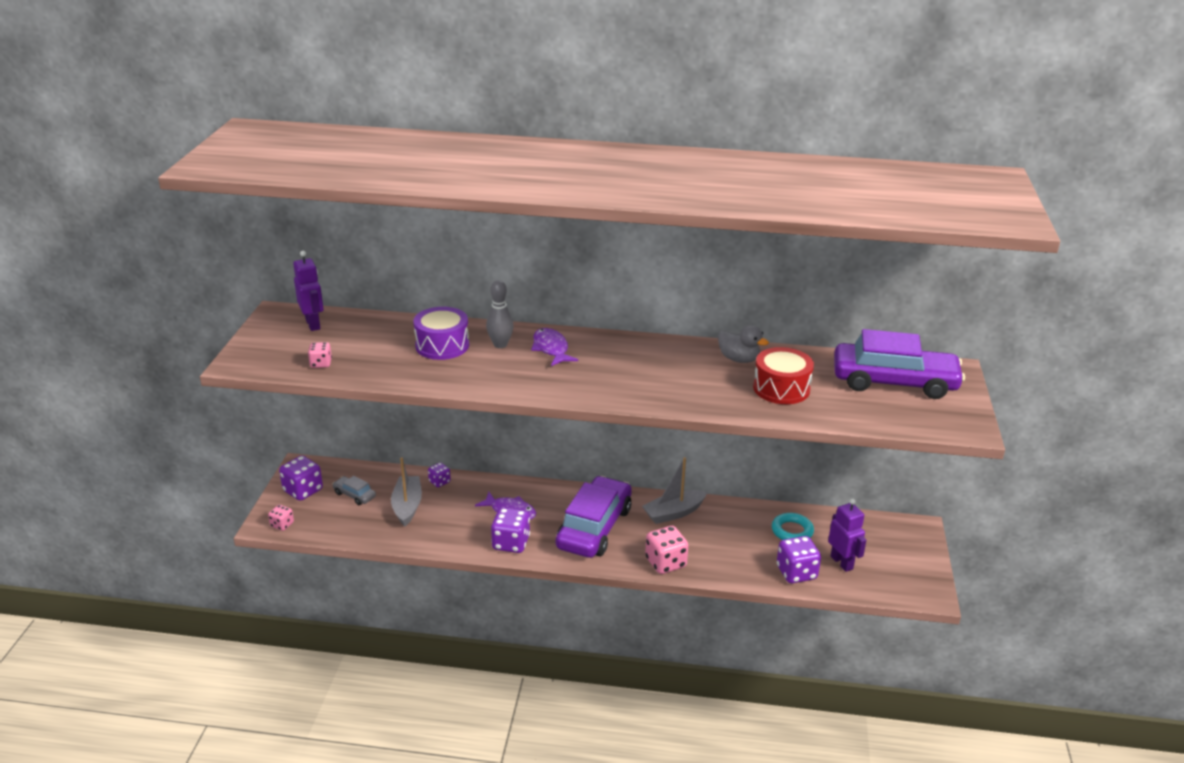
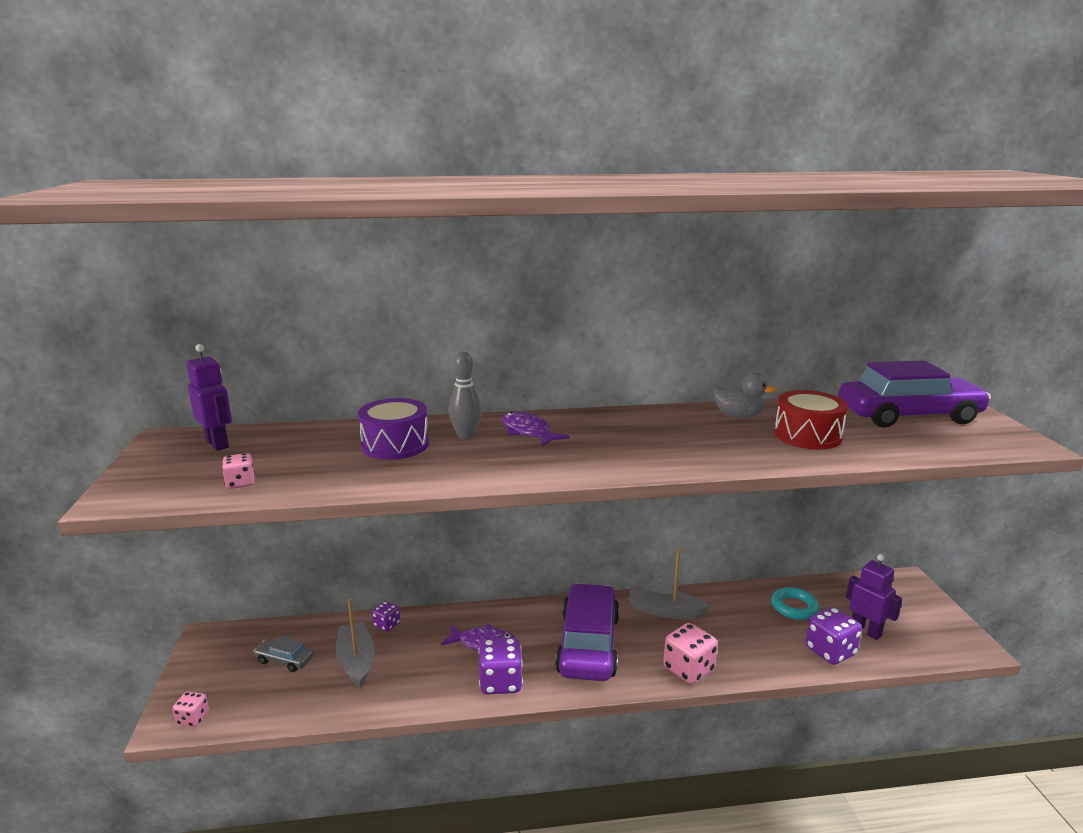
camera: 15 degrees left, 10 degrees down
purple dice [279,456,323,501] -> none
grey boat [642,457,707,524] -> grey boat turned 60 degrees clockwise [628,548,710,619]

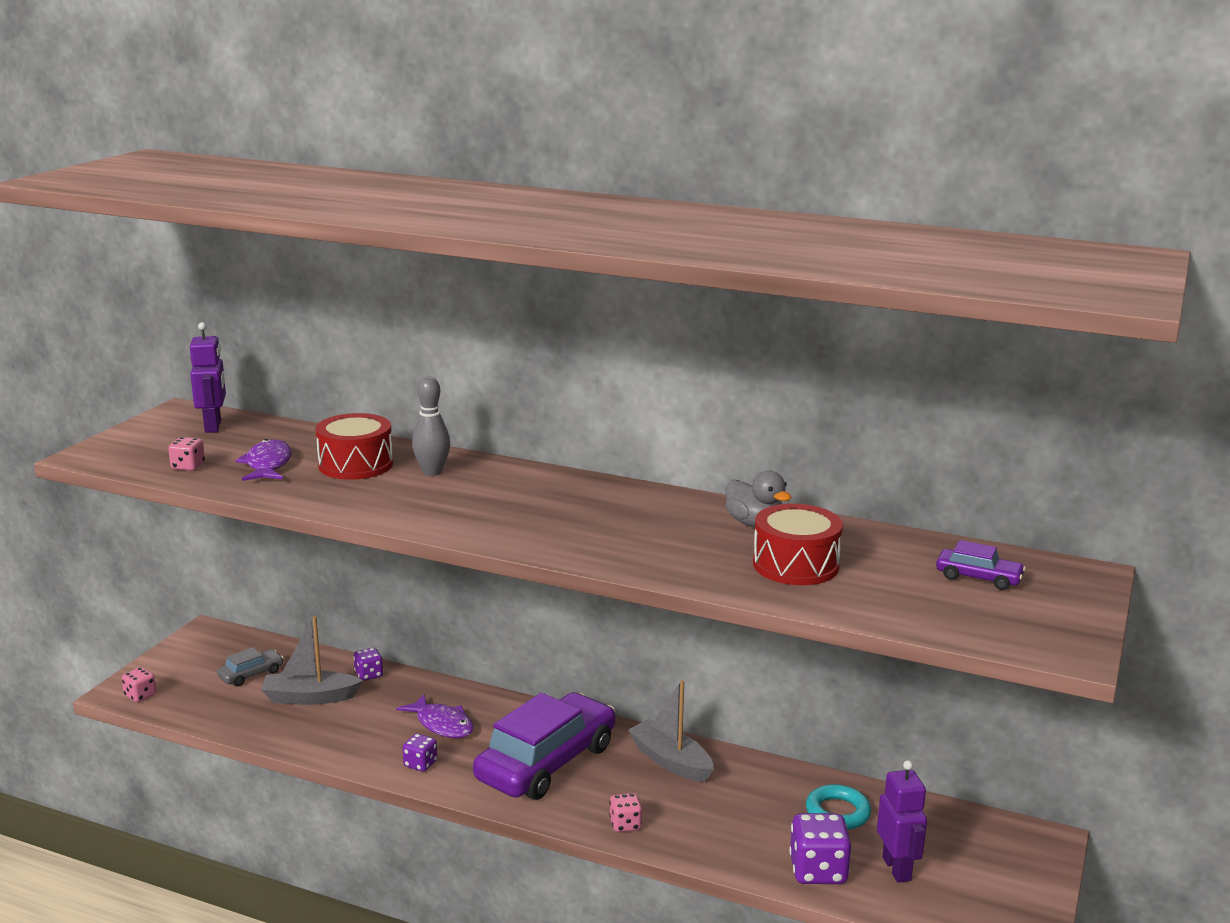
camera: 30 degrees right, 0 degrees up
grey car [254,636,313,672] -> grey car turned 90 degrees clockwise [217,647,284,687]
grey boat [336,599,375,688] -> grey boat turned 105 degrees counterclockwise [261,616,363,705]
purple drum [358,398,429,460] -> red drum [316,413,393,480]
purple dice [478,638,523,695] -> purple dice [402,734,437,772], size x0.56
purple fish [502,411,570,447] -> purple fish moved to [236,439,291,481]
pink dice [663,623,718,684] -> pink dice [609,793,642,832], size x0.56
purple car [838,360,991,428] -> purple car [936,540,1026,590], size x0.43

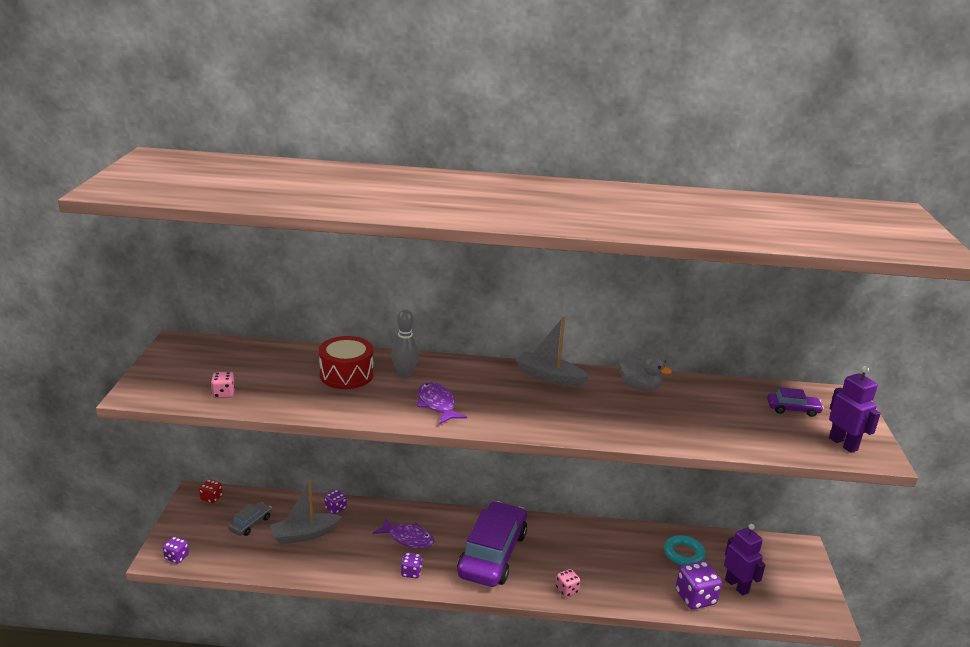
camera: 20 degrees left, 5 degrees up
pink dice [122,667,156,702] -> purple dice [163,536,189,564]
purple robot [190,322,226,433] -> purple robot moved to [829,366,881,453]
purple fish [236,439,291,481] -> purple fish moved to [417,382,467,425]
grey boat [628,680,714,782] -> grey boat moved to [516,316,589,387]
red drum [753,504,843,585] -> none
none -> red dice [199,479,222,503]

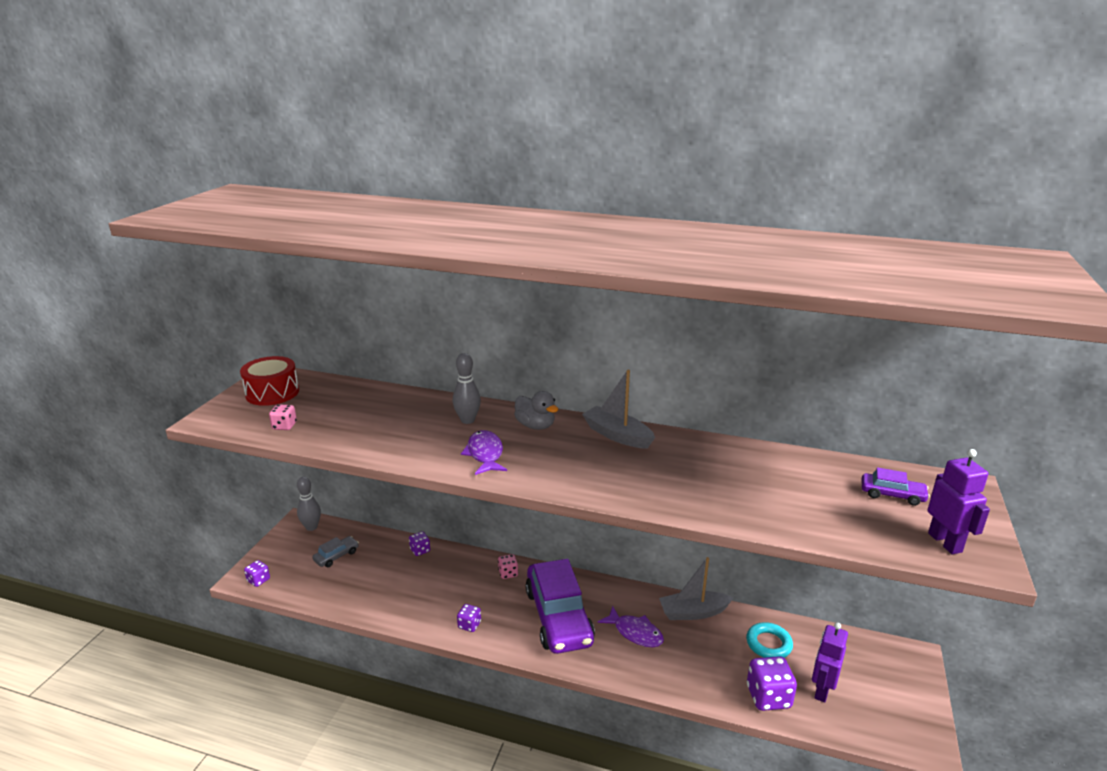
camera: 15 degrees right, 0 degrees up
red dice [199,479,222,503] -> grey bowling pin [297,477,321,531]
grey boat [270,480,342,544] -> grey boat moved to [659,557,733,620]
red drum [319,336,374,389] -> red drum moved to [240,356,299,406]
purple fish [373,518,435,549] -> purple fish moved to [598,606,664,647]
purple car [457,501,527,587] -> purple car turned 135 degrees clockwise [525,559,595,654]
pink dice [556,569,581,597] -> pink dice moved to [498,554,518,579]
grey duck [620,354,672,391] -> grey duck moved to [514,391,559,430]
purple robot [724,524,765,596] -> purple robot turned 135 degrees counterclockwise [812,622,848,703]

